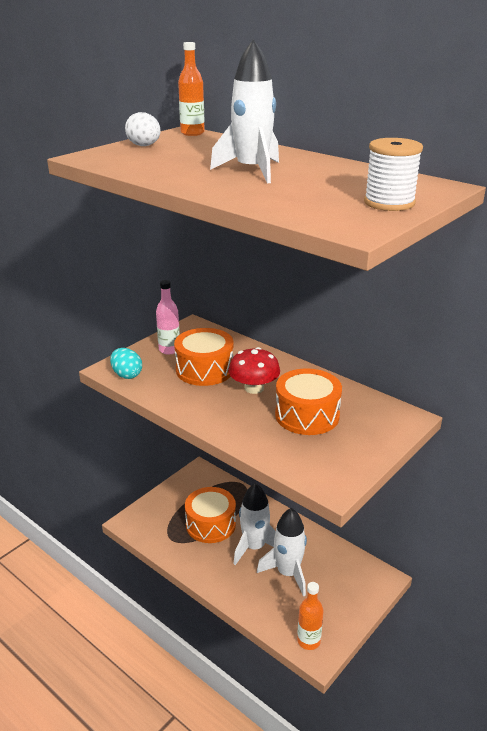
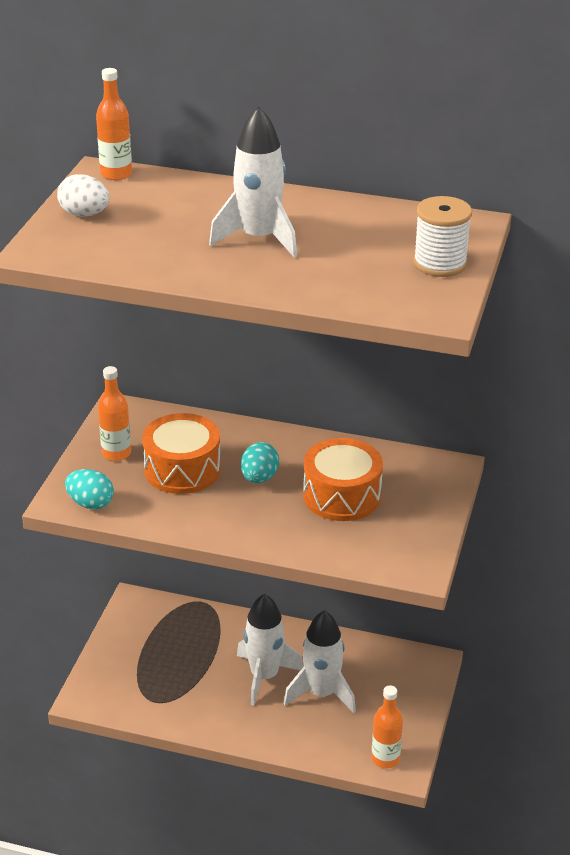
camera: 25 degrees left, 5 degrees up
pink bottle [156,280,180,355] -> orange bottle [98,366,131,461]
orange drum [185,487,236,543] -> none
red mushroom [229,347,280,394] -> turquoise egg [241,442,279,483]

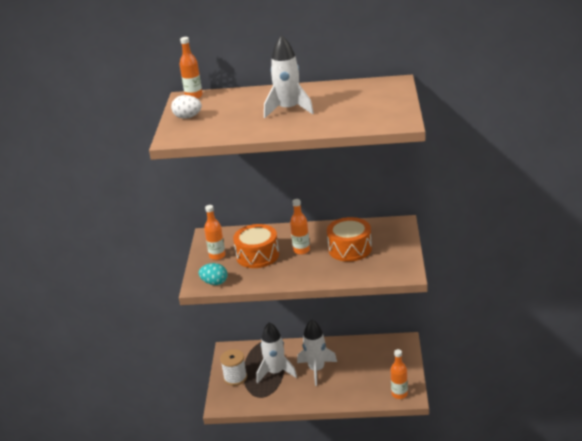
camera: 10 degrees left, 5 degrees down
turquoise egg [241,442,279,483] -> orange bottle [290,199,310,255]
white rocket [284,610,356,713] -> white rocket moved to [256,322,297,383]
white spool [413,196,472,277] -> white spool moved to [220,349,247,386]

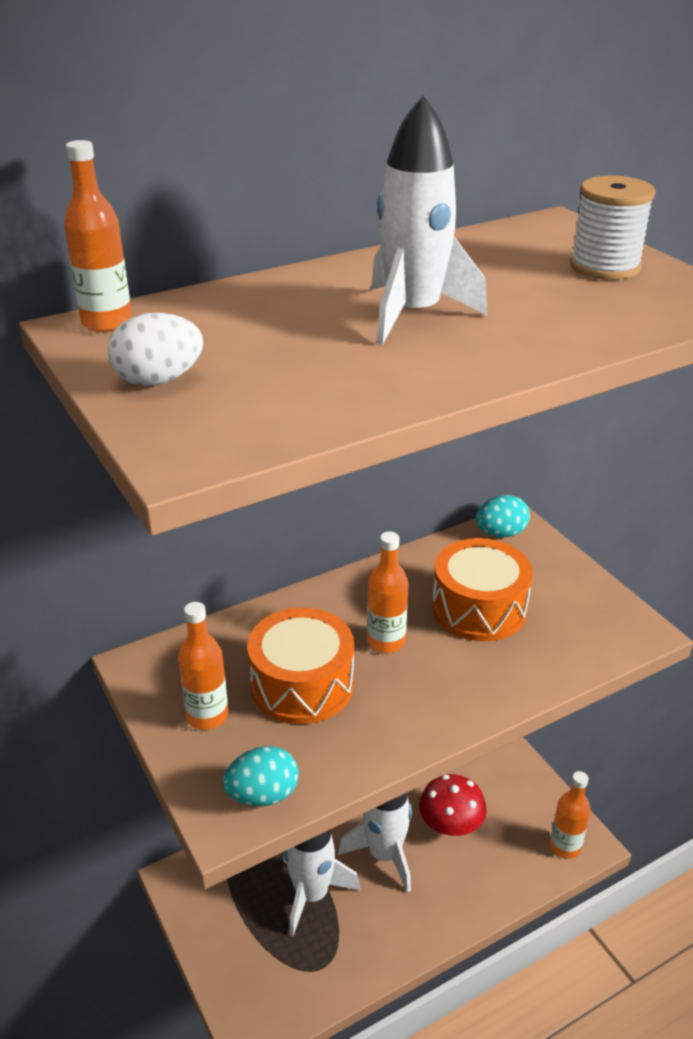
camera: 35 degrees left, 5 degrees up
white spool [220,349,247,386] -> white spool moved to [570,176,656,280]
none -> red mushroom [419,774,487,836]
none -> turquoise egg [476,495,530,537]

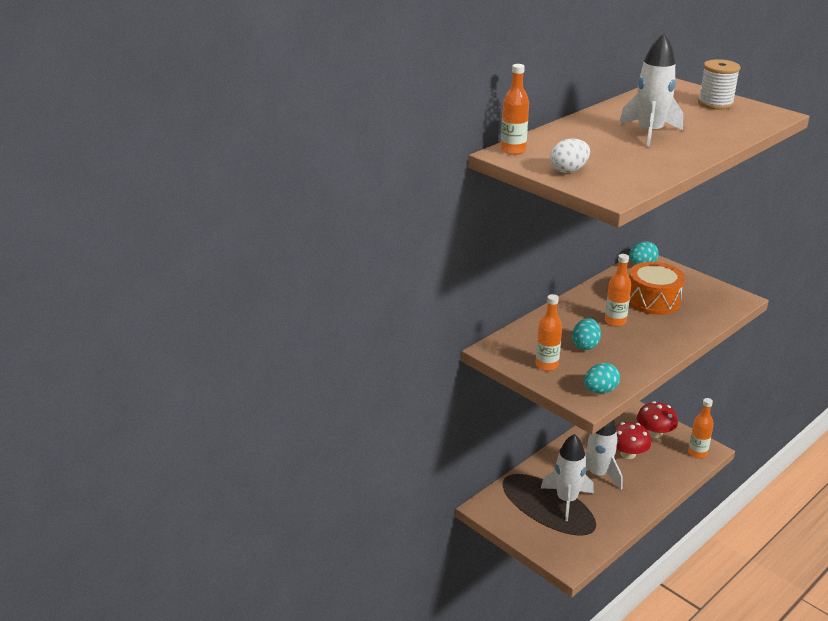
camera: 15 degrees left, 5 degrees down
orange drum [247,607,354,724] -> turquoise egg [572,318,601,350]
none -> red mushroom [637,401,678,438]

